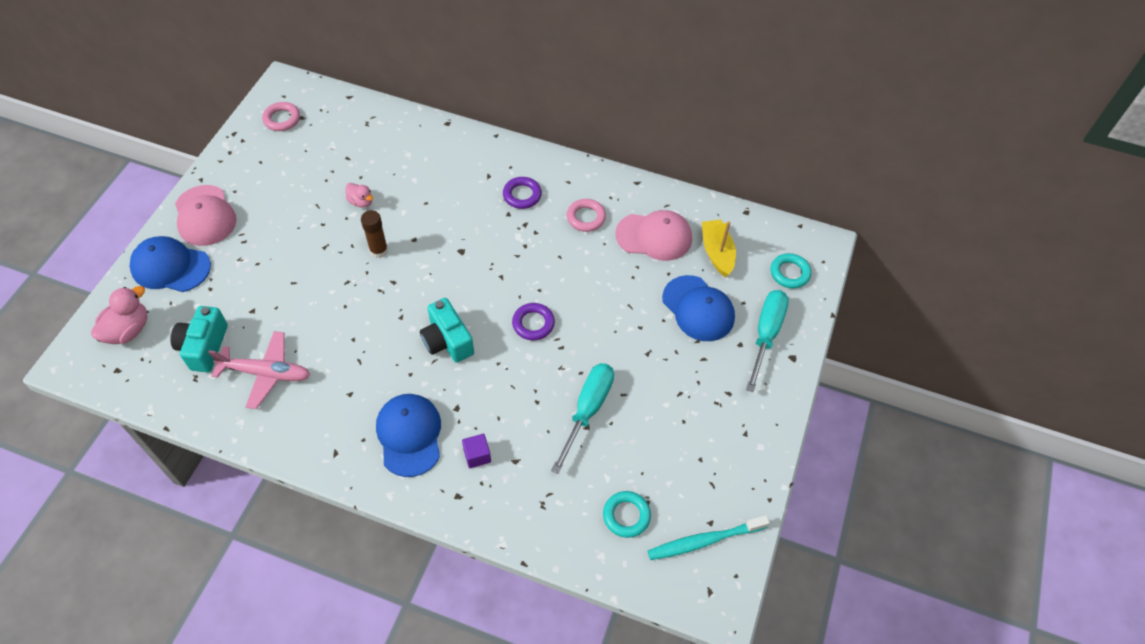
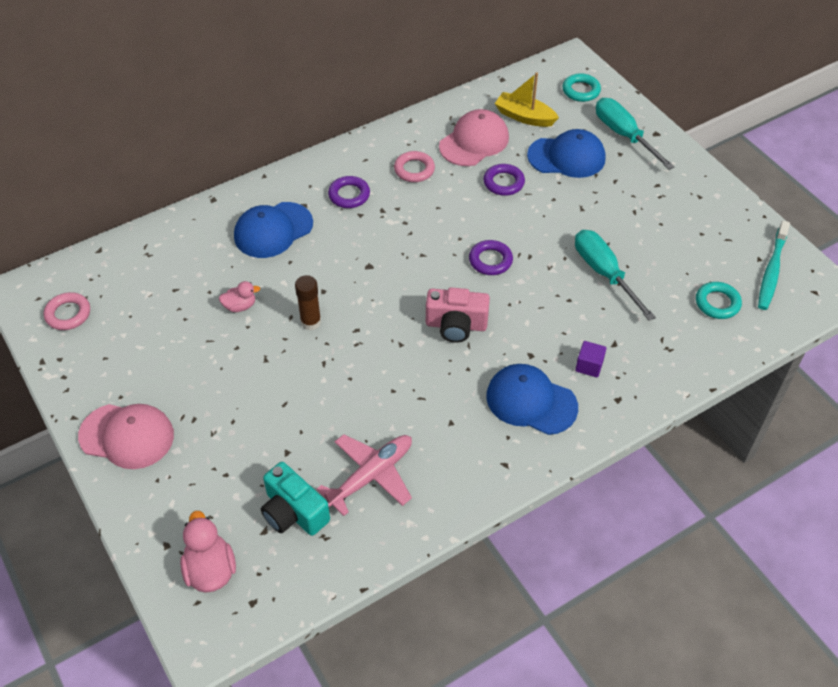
camera: 50 degrees left, 5 degrees down
blue cap [130,236,211,292] -> blue cap moved to [234,202,313,258]
turquoise camera [420,298,474,363] -> pink camera [426,287,490,343]
none -> purple ring [483,164,525,196]

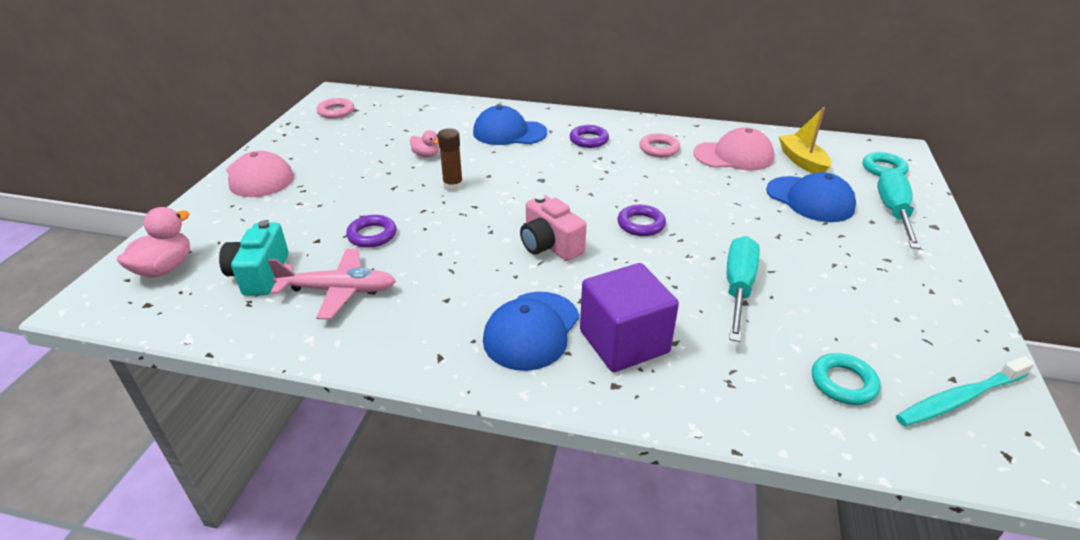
camera: 45 degrees right, 15 degrees down
purple ring [483,164,525,196] -> purple ring moved to [346,215,396,248]
blue cap [486,364,578,435] -> blue cap turned 135 degrees counterclockwise [483,292,579,371]
purple cube [575,341,606,377] -> purple cube [580,263,679,372], size x2.28

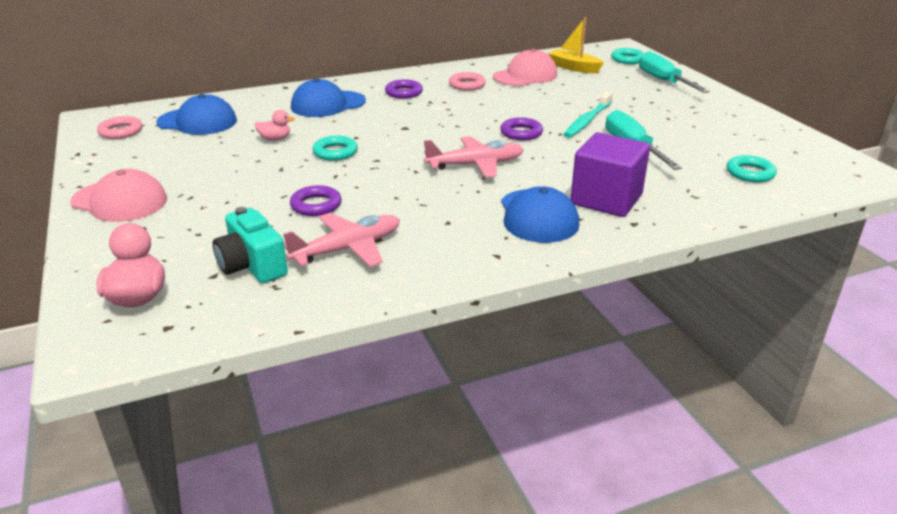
camera: 35 degrees left, 5 degrees down
brown glue stick [438,128,463,191] -> turquoise ring [313,136,358,161]
pink camera [520,195,587,261] -> pink plane [424,136,524,178]
blue cap [766,172,856,222] -> blue cap moved to [156,94,237,135]
turquoise toothbrush [896,356,1035,427] -> turquoise toothbrush moved to [563,91,613,138]

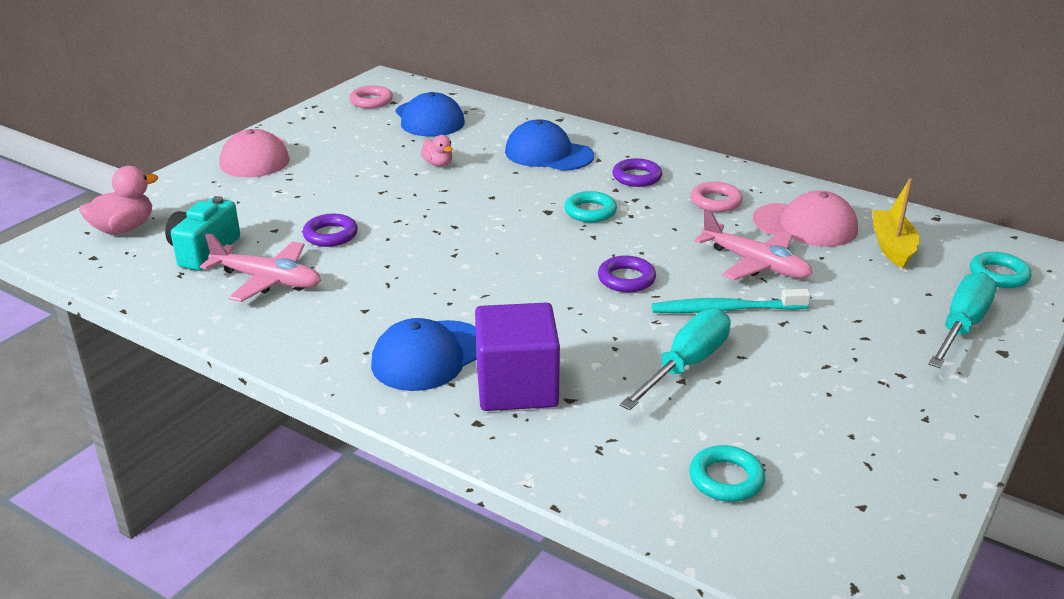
camera: 55 degrees right, 0 degrees up
turquoise ring [313,136,358,161] -> turquoise ring moved to [564,191,617,222]
pink plane [424,136,524,178] -> pink plane moved to [694,209,813,280]

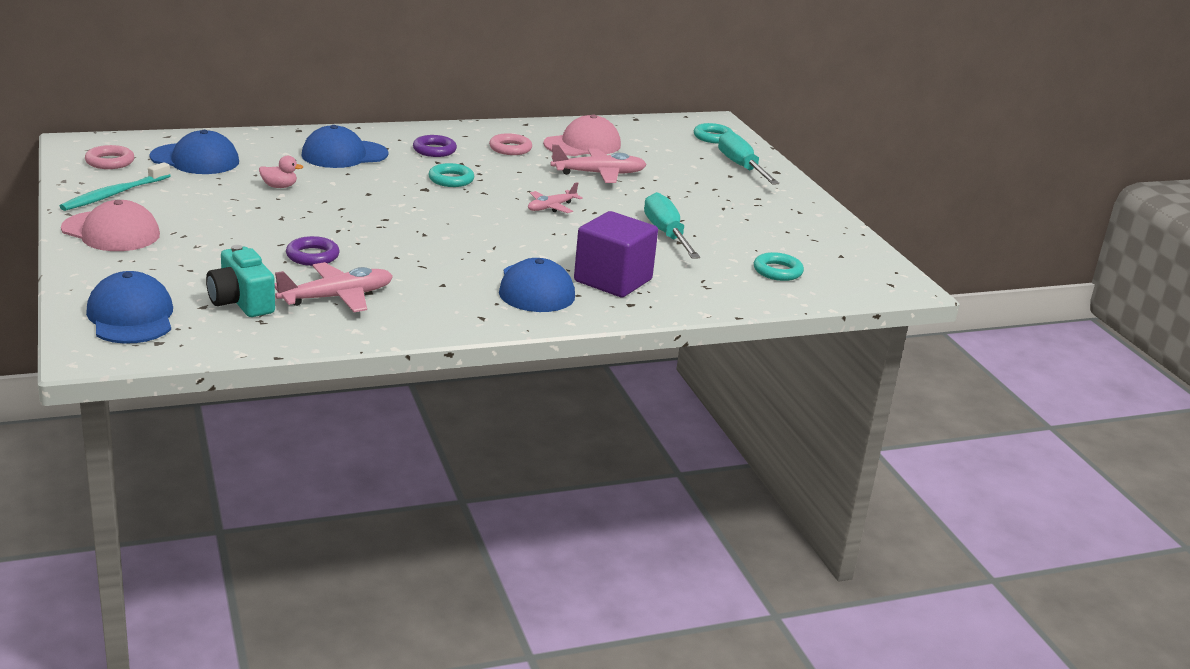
camera: 55 degrees left, 5 degrees down
pink duck [79,166,158,234] -> blue cap [86,271,173,344]
purple ring [598,256,656,292] -> pink plane [528,182,583,213]
turquoise toothbrush [652,289,811,313] -> turquoise toothbrush moved to [60,162,171,211]
yellow boat [872,178,920,269] -> none

